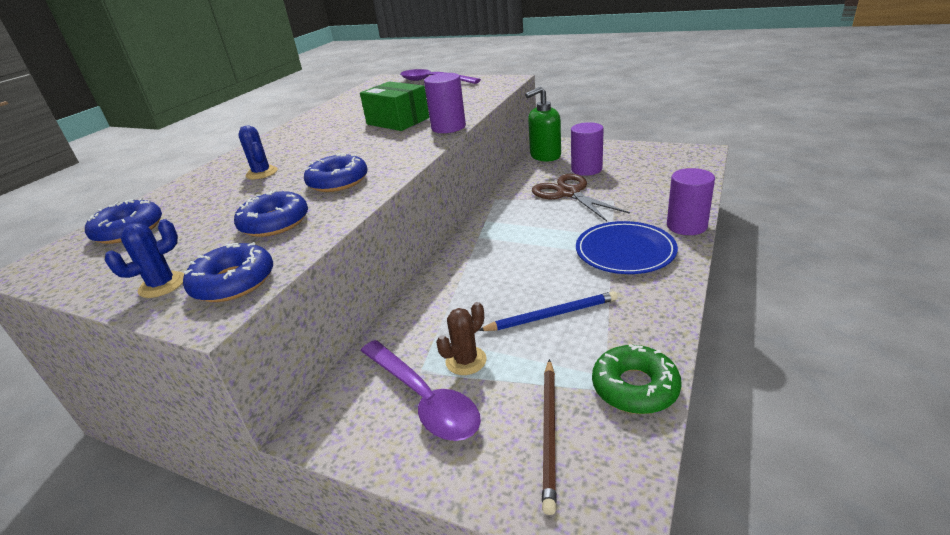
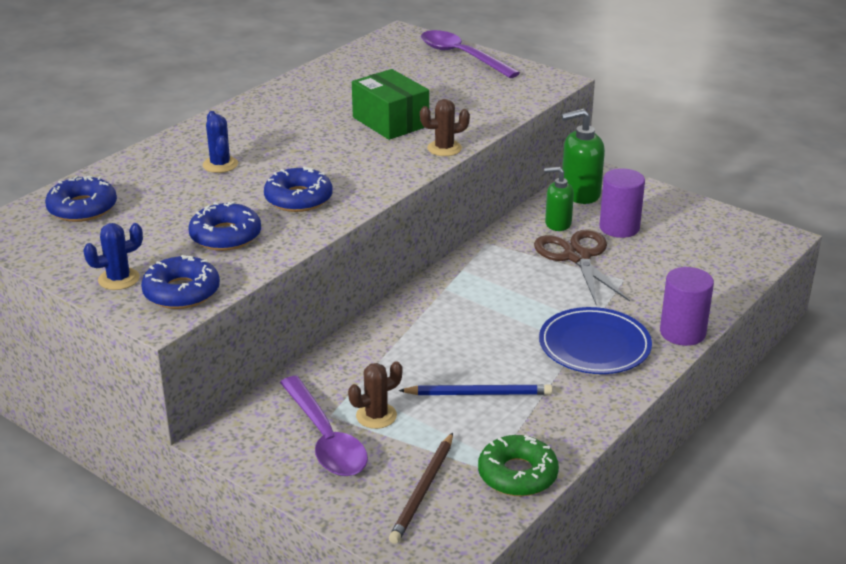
camera: 10 degrees right, 0 degrees up
purple cylinder [424,73,466,133] -> brown cactus [420,99,470,156]
none -> green soap dispenser [544,167,574,231]

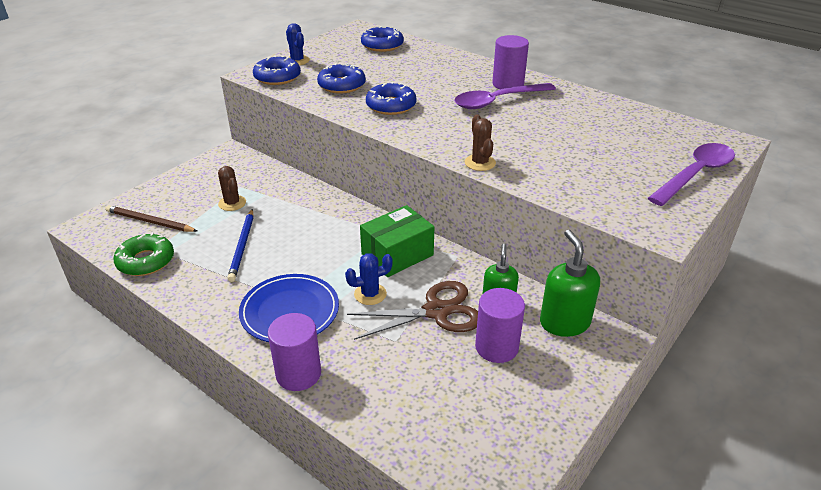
camera: 90 degrees right, 5 degrees up
blue cactus [203,111,238,173] -> blue cactus moved to [345,253,393,305]
purple spoon [280,376,368,476] -> purple spoon moved to [454,83,556,109]
green box [352,69,429,140] -> green box moved to [360,205,434,277]
none -> purple cylinder [492,35,529,89]

